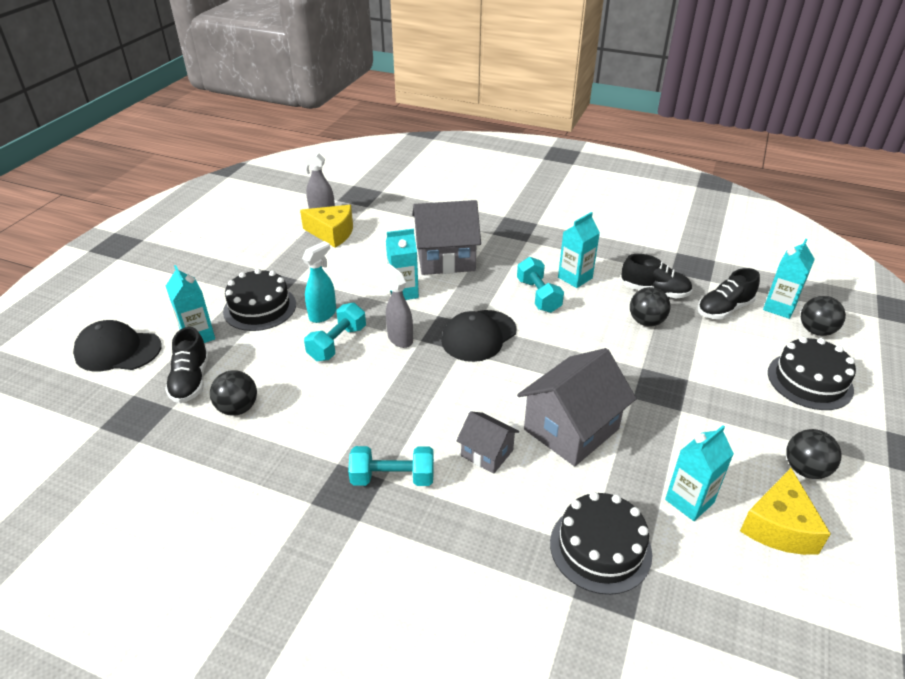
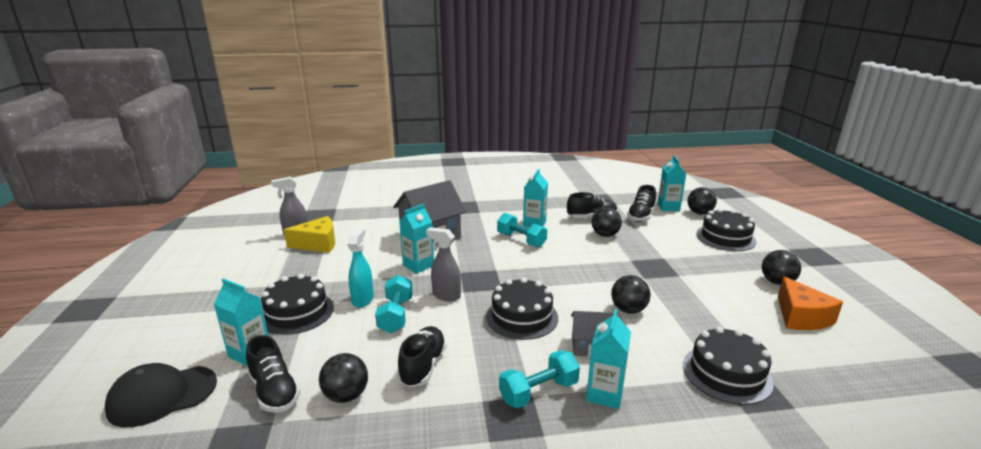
camera: 30 degrees left, 15 degrees down
black cap [441,310,517,362] -> none
grey house [517,348,636,466] -> black ball [611,275,651,313]
turquoise carton [665,425,734,521] -> turquoise carton moved to [586,309,631,409]
yellow cheese [740,468,831,555] -> orange cheese [778,276,843,330]
none -> black shoe [397,326,447,388]
none -> black cake [486,278,558,340]

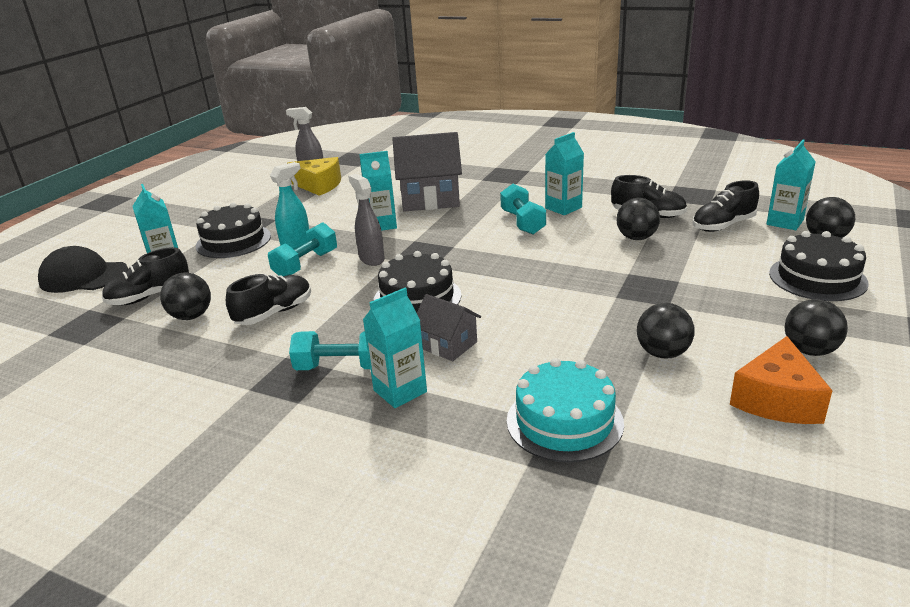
camera: 35 degrees right, 5 degrees up
black shoe [246,335,301,413] -> black shoe turned 60 degrees clockwise [102,247,189,305]
black ball [611,275,651,313] -> black ball moved to [637,303,695,359]
black cake [683,327,774,405] -> turquoise cake [507,358,624,462]

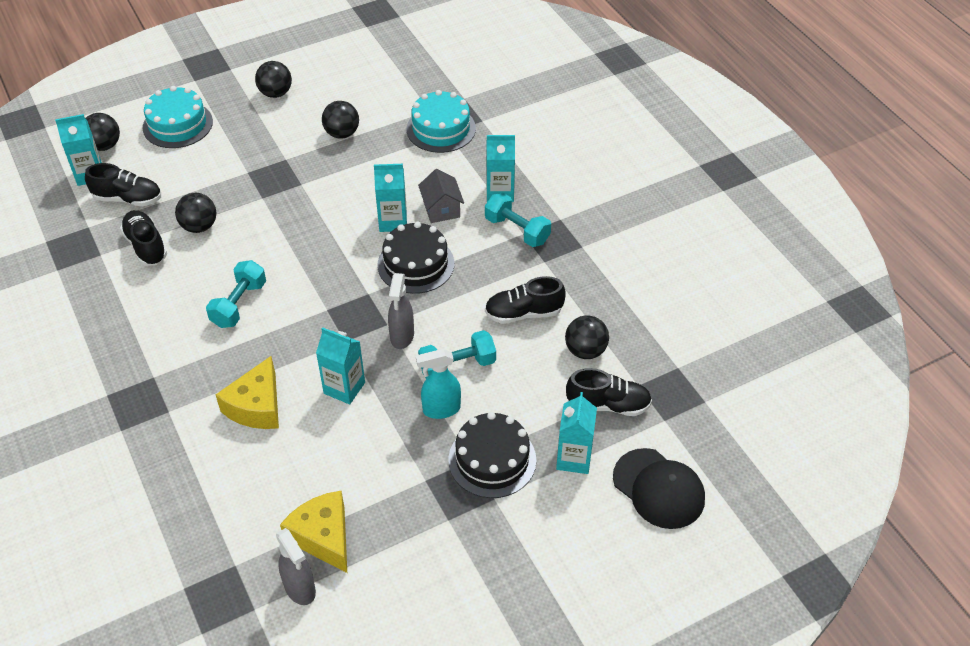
camera: 145 degrees left, 20 degrees up
grey house [392,132,462,212] -> yellow cheese [215,356,279,429]
turquoise carton [545,132,584,215] -> turquoise carton moved to [374,164,407,232]
orange cheese [730,336,833,424] -> none
black cake [769,231,869,301] -> turquoise cake [143,86,213,148]

